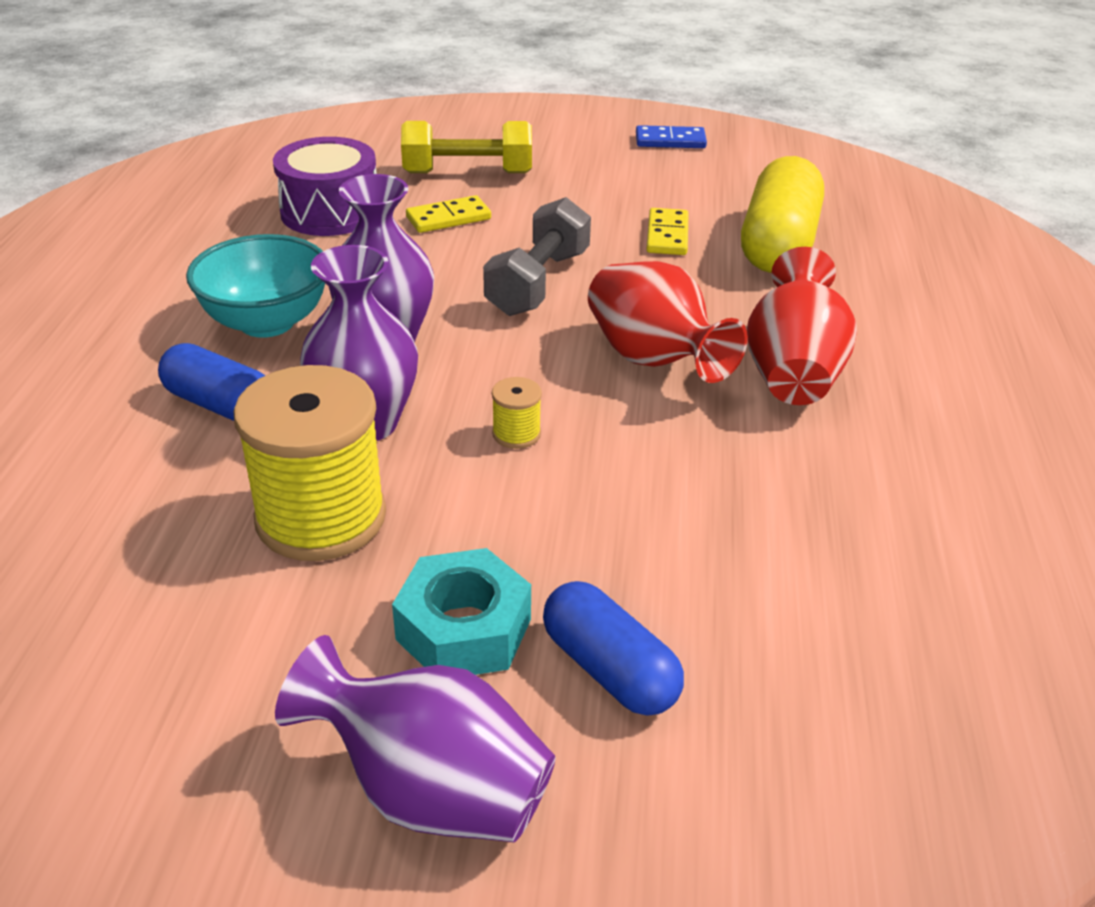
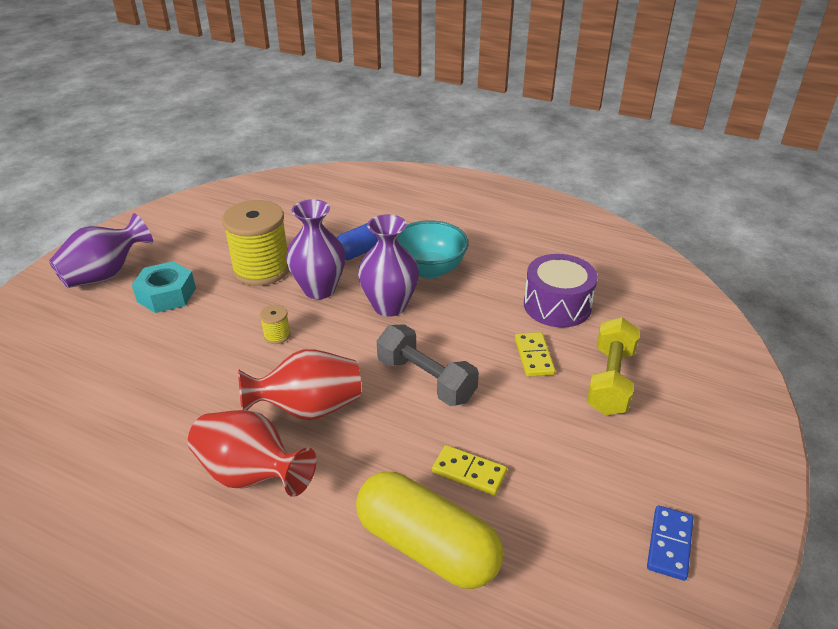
camera: 110 degrees right, 0 degrees up
blue capsule [543,581,684,716] -> none

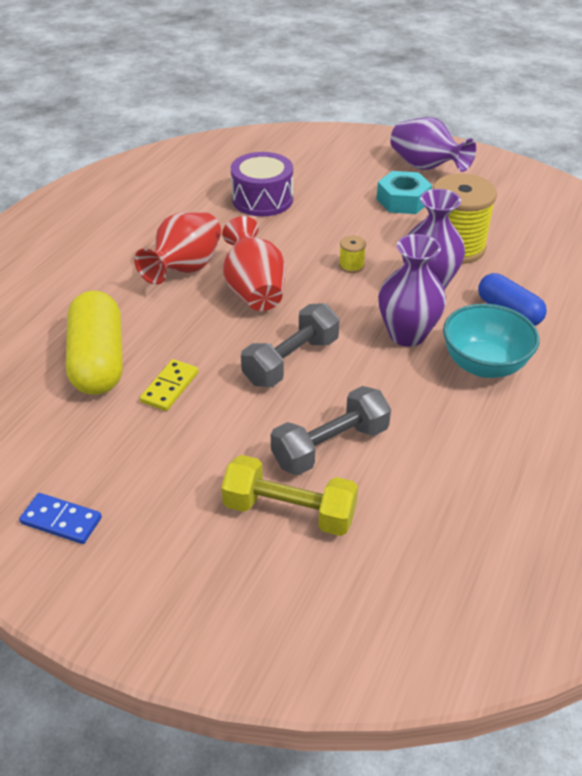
camera: 90 degrees right, 5 degrees up
yellow capsule [356,472,503,589] -> yellow capsule turned 45 degrees counterclockwise [66,291,123,395]
yellow domino [515,332,555,377] -> grey dumbbell [271,386,391,475]
purple drum [524,254,598,328] -> purple drum moved to [231,152,293,217]

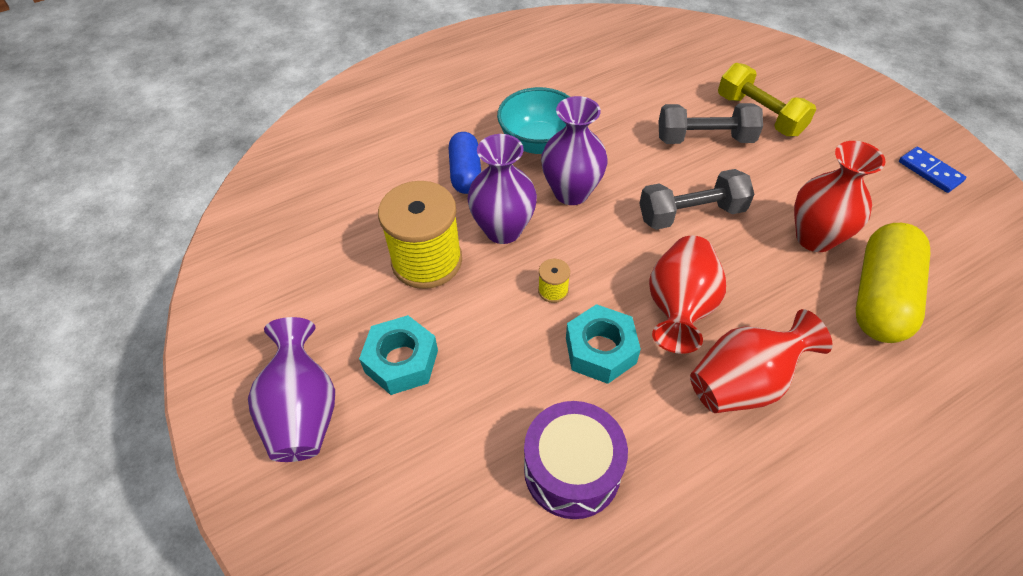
camera: 145 degrees left, 10 degrees up
yellow domino [140,359,198,411] -> red vase [794,141,886,252]
none -> turquoise nut [566,304,641,384]

